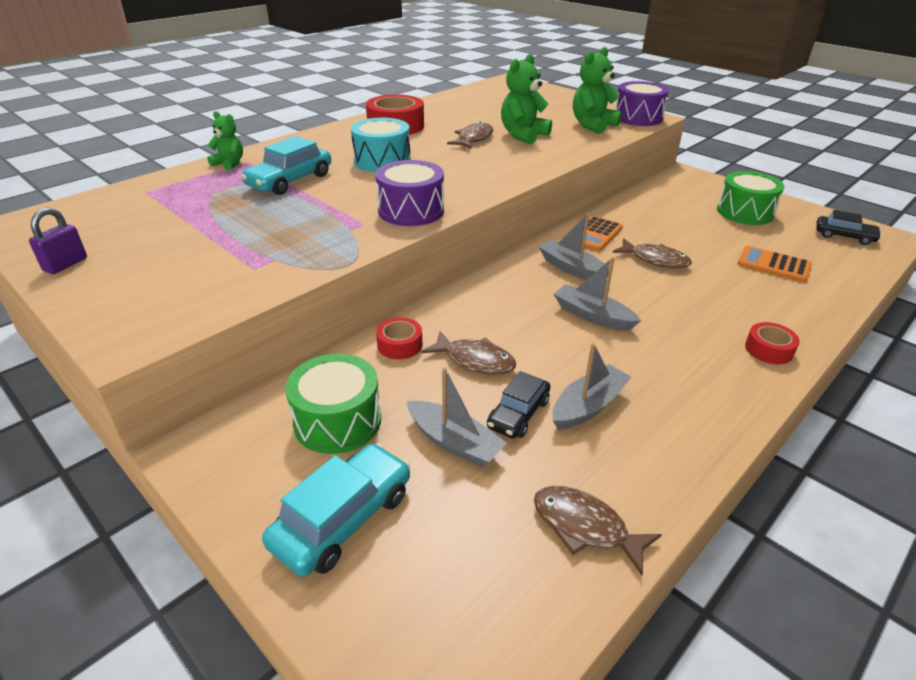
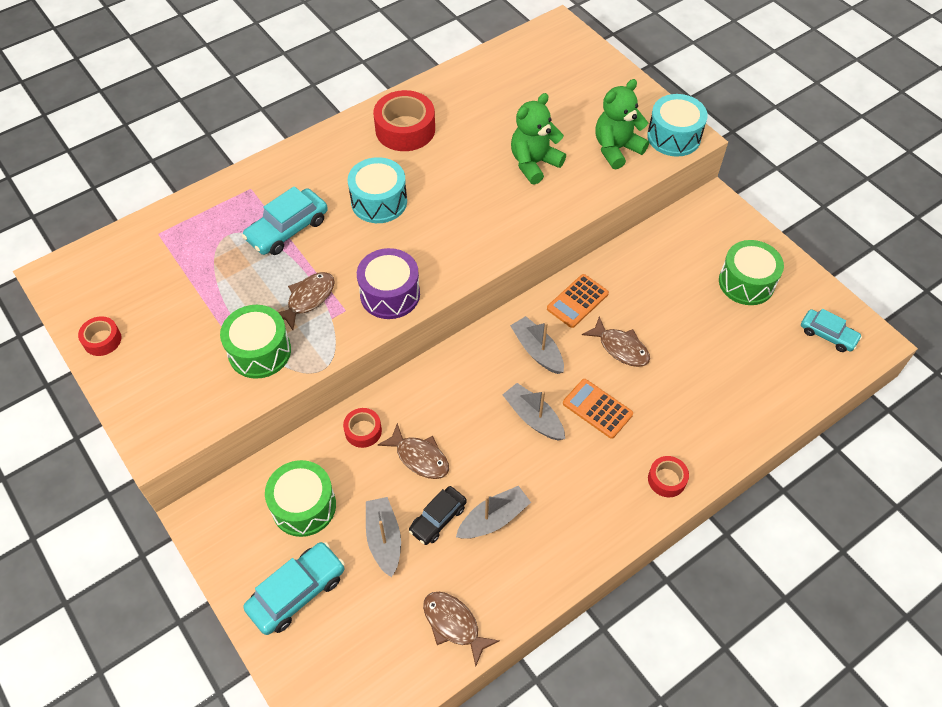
camera: 10 degrees right, 20 degrees up
purple padlock [29,207,87,274] -> red tape [78,316,121,356]
green teddy bear [207,111,243,170] -> none
grey boat [406,367,507,467] -> grey boat turned 150 degrees counterclockwise [366,497,401,577]
brown fish [447,121,493,149] -> brown fish moved to [278,272,335,330]
purple drum [616,81,669,126] -> turquoise drum [647,94,708,157]
orange calculator [737,246,812,282] -> orange calculator moved to [563,379,633,439]
black car [816,210,882,245] -> turquoise car [801,309,862,352]
none -> green drum [220,305,291,379]

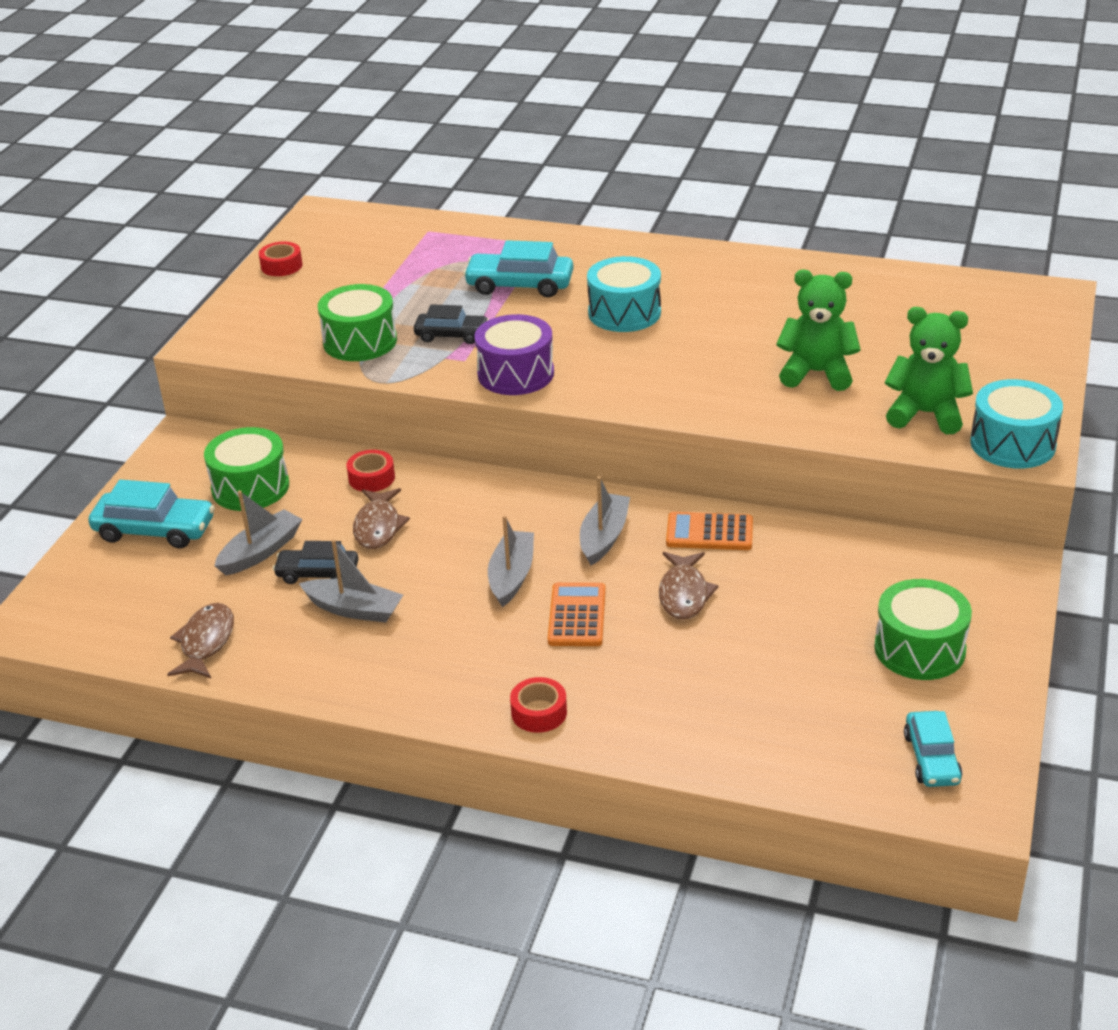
camera: 55 degrees right, 20 degrees down
brown fish [278,272,335,330] -> black car [414,304,489,344]
red tape [373,90,435,151] -> none

